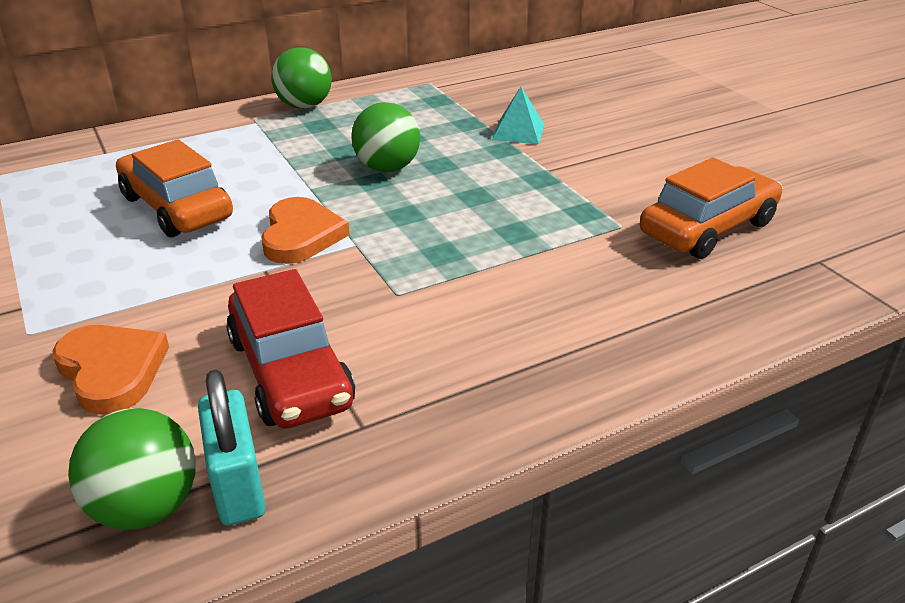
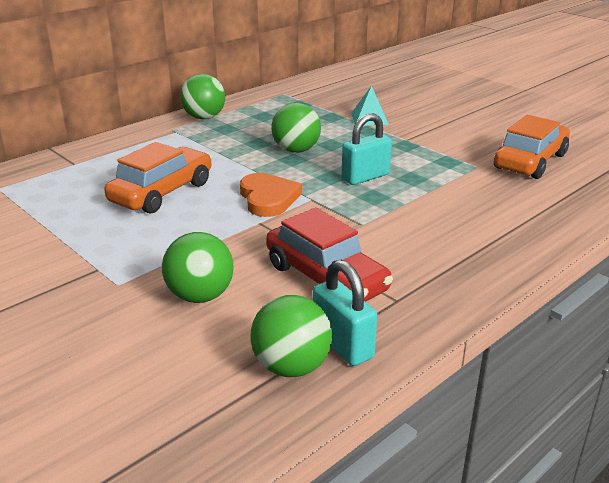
camera: 15 degrees left, 5 degrees down
orange heart [52,325,169,415] -> green ball [162,232,234,303]
orange car [116,139,233,237] -> orange car turned 90 degrees clockwise [104,142,212,214]
none -> turquoise padlock [342,113,392,185]

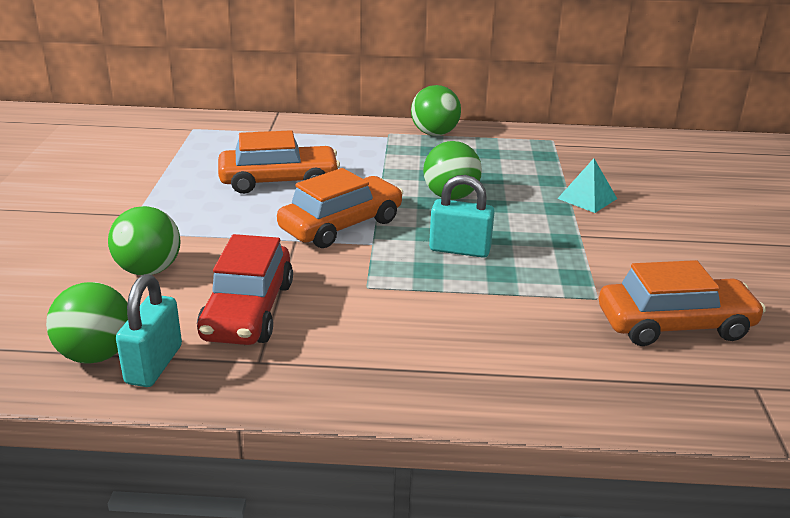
camera: 45 degrees right, 0 degrees up
orange heart [240,173,302,217] -> orange car [277,168,403,248]

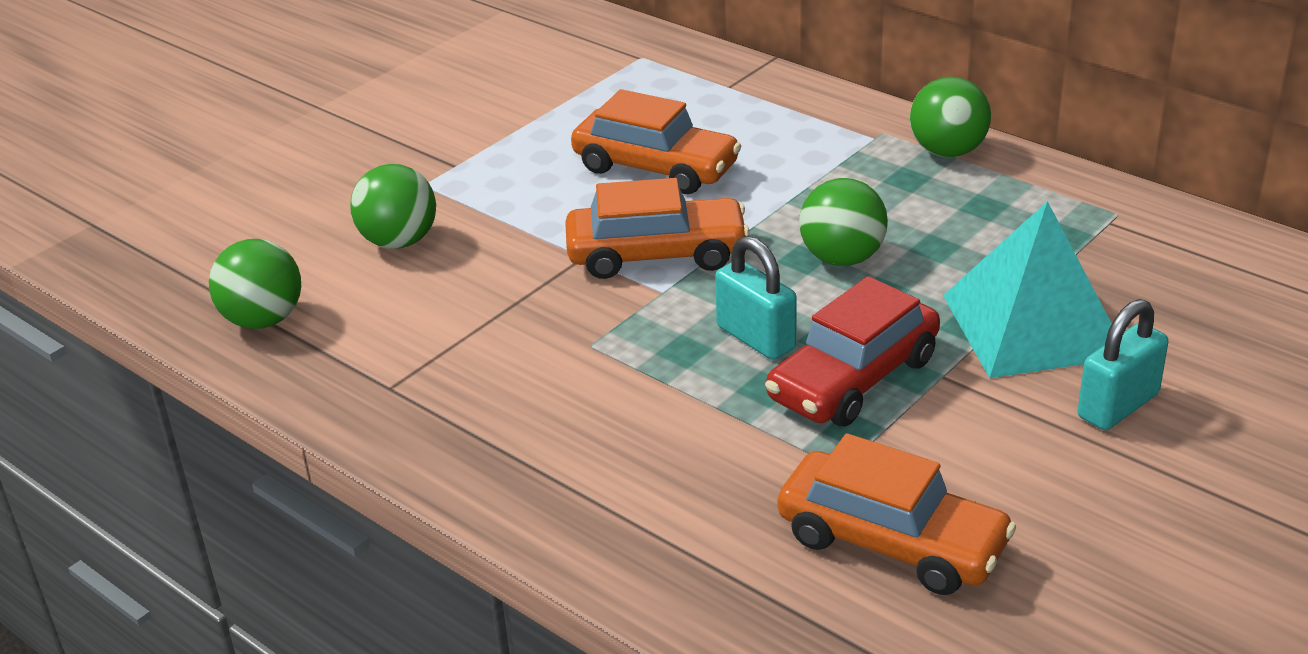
camera: 40 degrees right, 5 degrees up
turquoise padlock [116,274,182,387] -> turquoise padlock moved to [1078,299,1168,430]
red car [197,234,293,345] -> red car moved to [765,276,940,426]
turquoise pyramid [557,158,617,213] -> turquoise pyramid [943,201,1112,378], size x2.03

